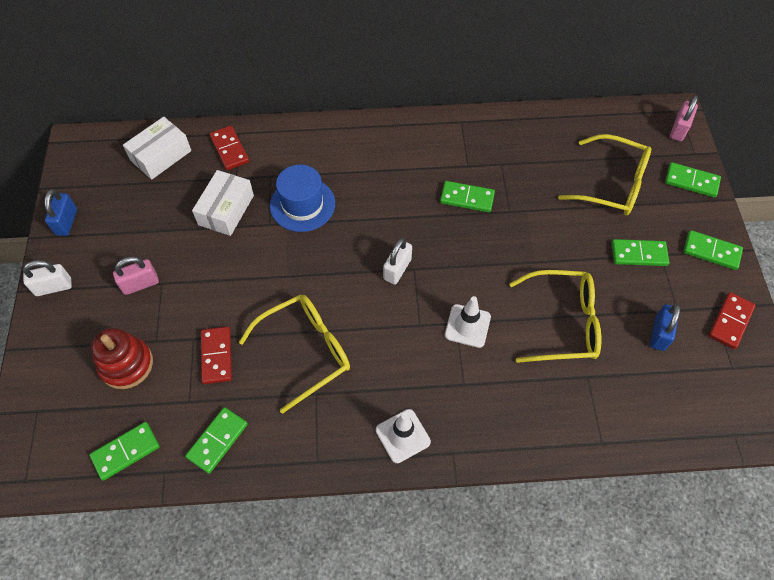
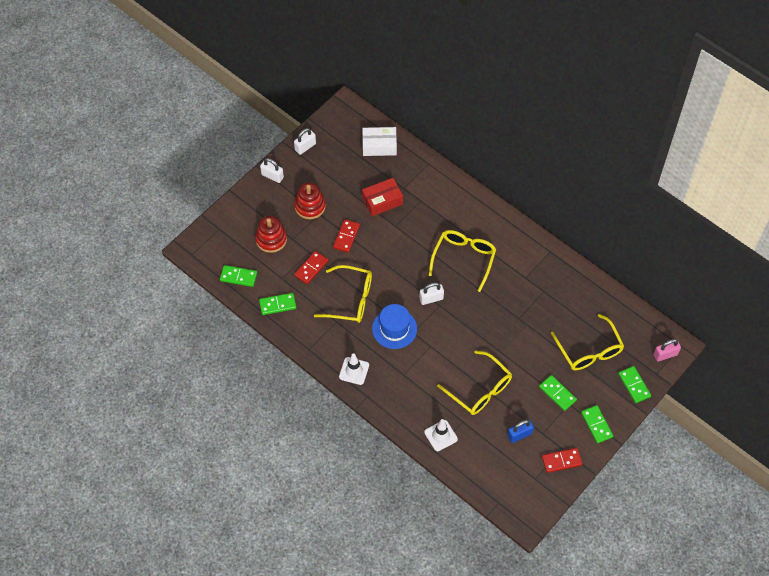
camera: 45 degrees right, 0 degrees up
blue padlock [45,189,77,236] -> white padlock [294,128,316,155]
pink padlock [113,257,159,295] -> red stacking toy [294,183,326,219]
white box [192,170,254,236] -> red box [362,178,403,216]
red domino [210,126,249,170] -> red domino moved to [333,219,360,253]
blue hat [270,165,335,232] -> blue hat moved to [372,304,417,349]
green domino [440,181,495,212] -> none
white traffic cone [445,296,491,348] -> white traffic cone moved to [424,419,458,451]
none -> yellow glasses [429,230,496,292]

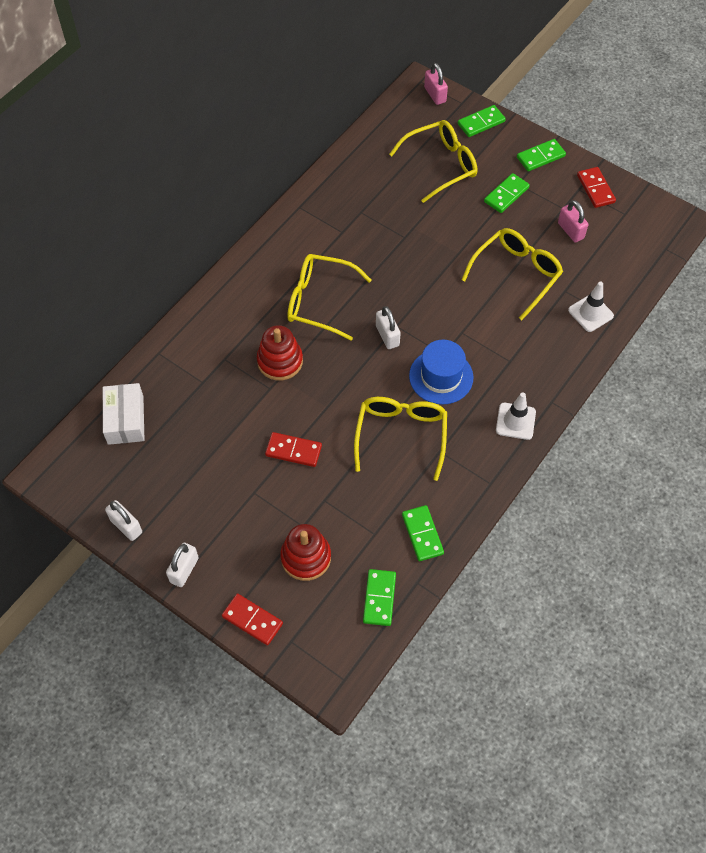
camera: 95 degrees left, 0 degrees up
red stacking toy [294,183,326,219] -> red stacking toy moved to [257,325,303,380]
red domino [294,251,328,284] -> red domino moved to [222,594,283,645]
red box [362,178,403,216] -> none
blue padlock [507,420,534,443] -> pink padlock [558,200,588,242]

